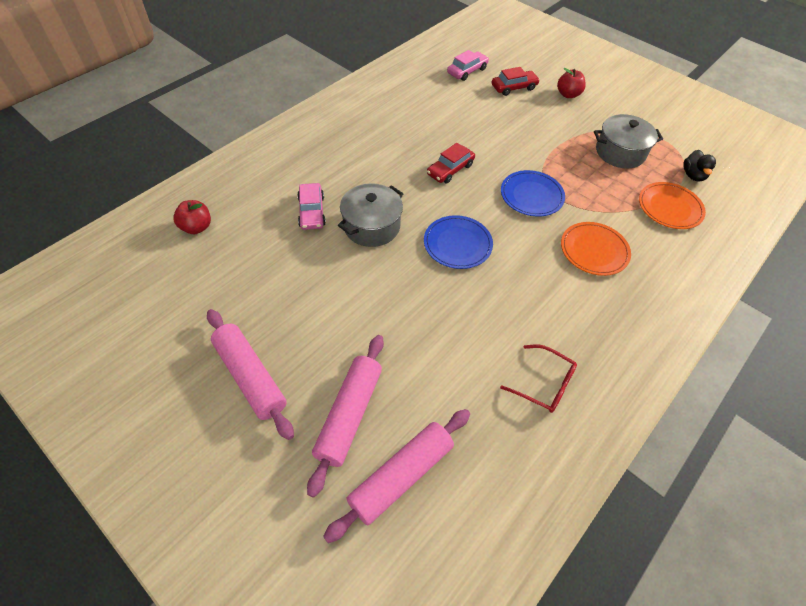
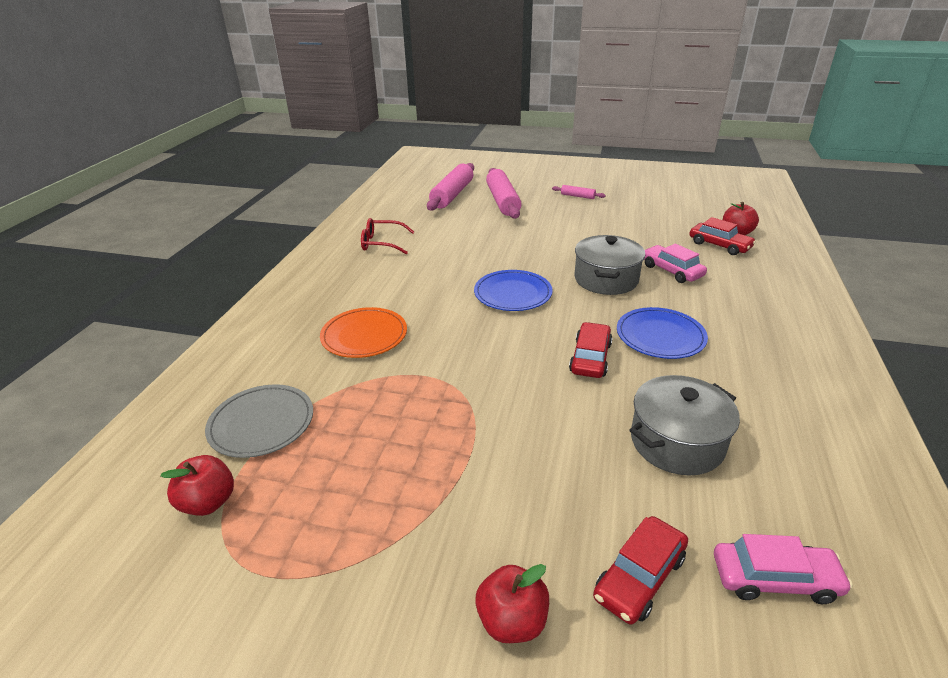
camera: 155 degrees right, 20 degrees down
pink rolling pin [207,309,294,440] -> pink rolling pin [552,185,606,199], size x0.46
pink car [447,50,489,81] -> pink car turned 105 degrees counterclockwise [714,534,853,604]
blue plate [501,170,565,217] -> blue plate moved to [617,307,708,359]
grey pot [594,114,663,168] -> grey pot moved to [630,375,740,476]
orange plate [639,182,706,229] -> grey plate [205,384,313,458]
black duck [683,150,716,181] -> red apple [160,455,234,516]
none -> red car [689,217,756,255]

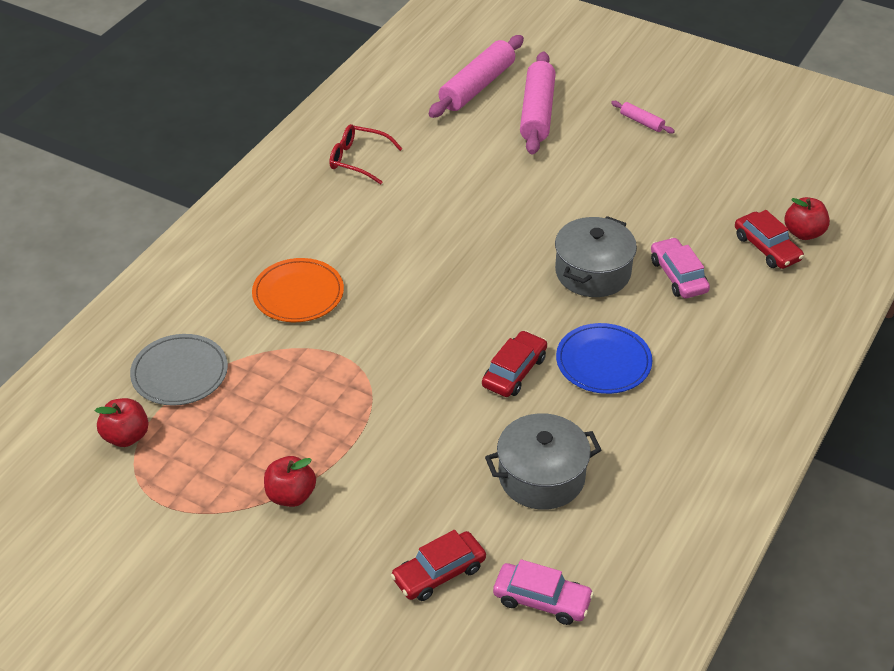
camera: 15 degrees right, 10 degrees up
blue plate [474,270,553,311] -> none
red apple [475,564,549,643] -> red apple moved to [264,456,316,507]

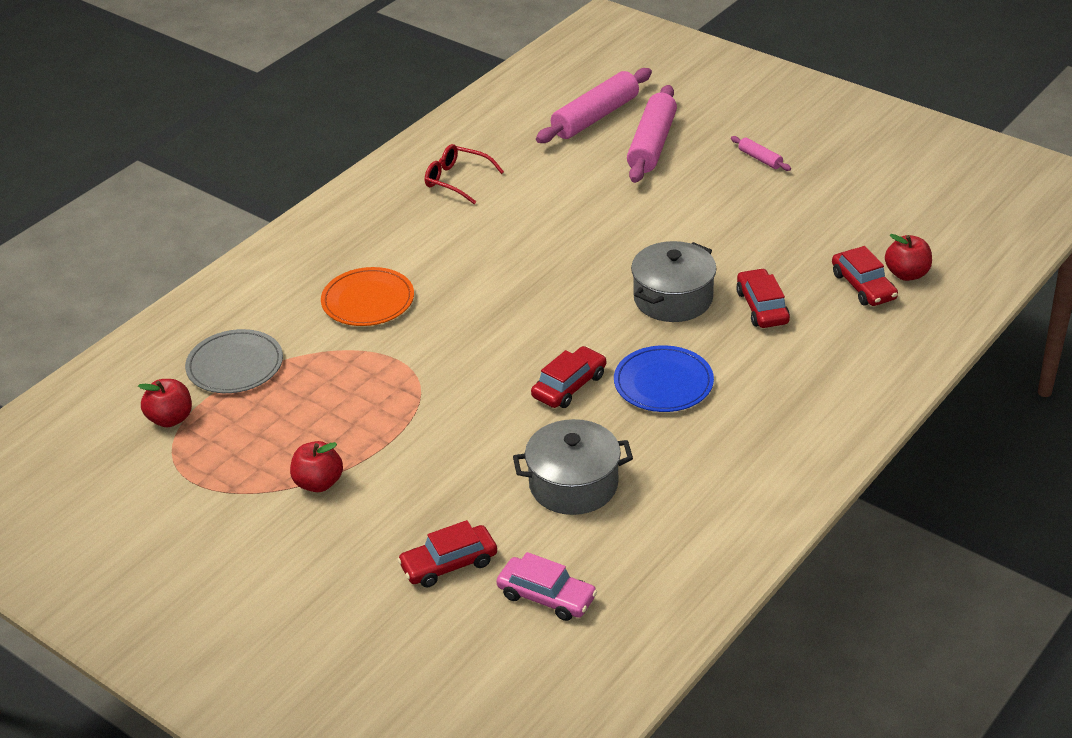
camera: 10 degrees right, 5 degrees down
pink car [651,237,710,298] -> red car [736,268,790,328]

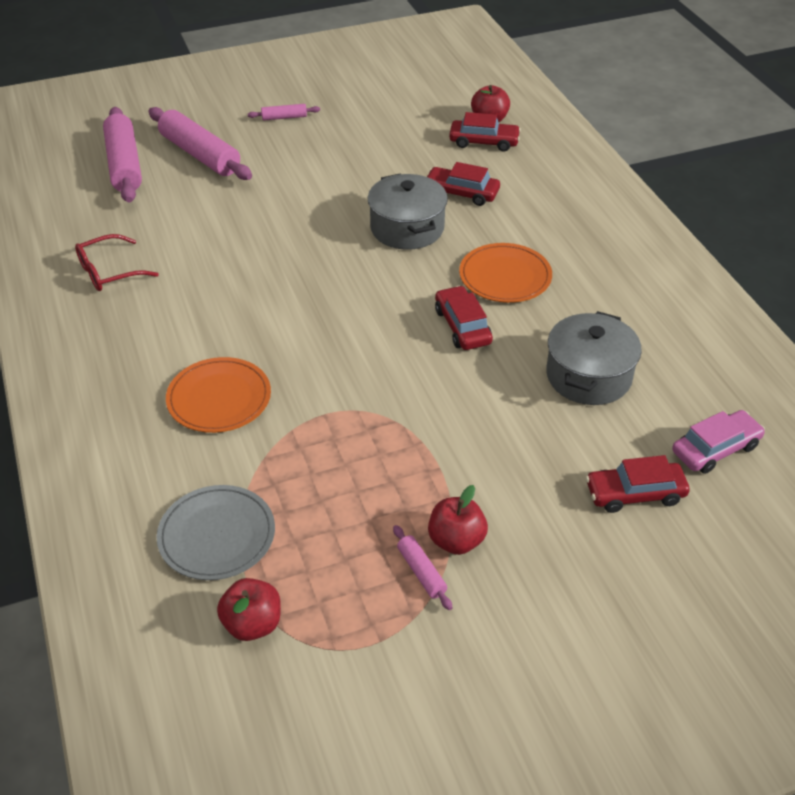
camera: 60 degrees left, 5 degrees up
red car [397,520,497,588] -> red car turned 75 degrees clockwise [586,455,690,513]
blue plate [614,345,714,412] -> orange plate [459,243,552,303]
none -> pink rolling pin [393,525,452,610]

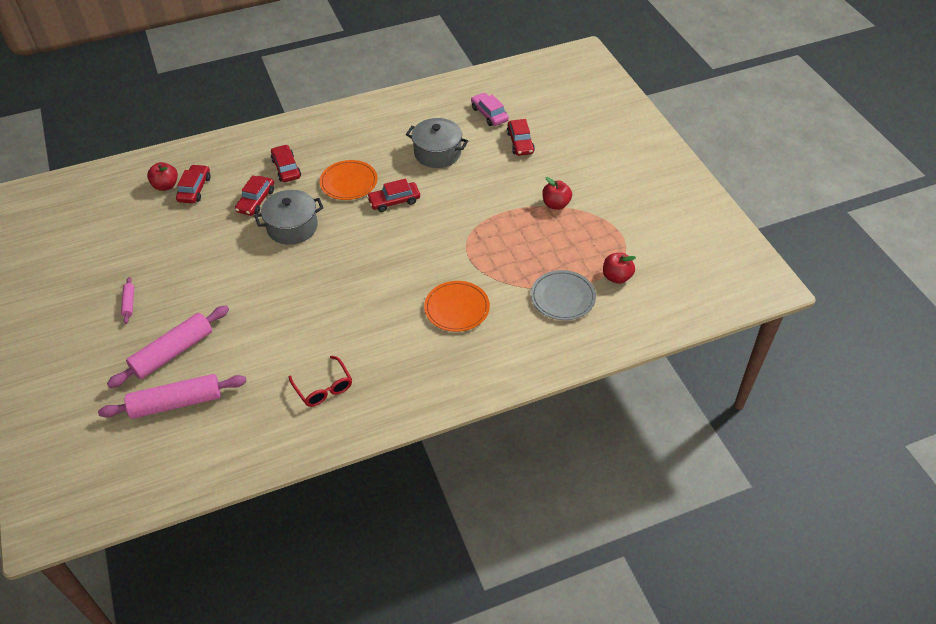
camera: 90 degrees left, 5 degrees up
pink rolling pin [393,525,452,610] -> none
none -> red car [271,144,301,182]

